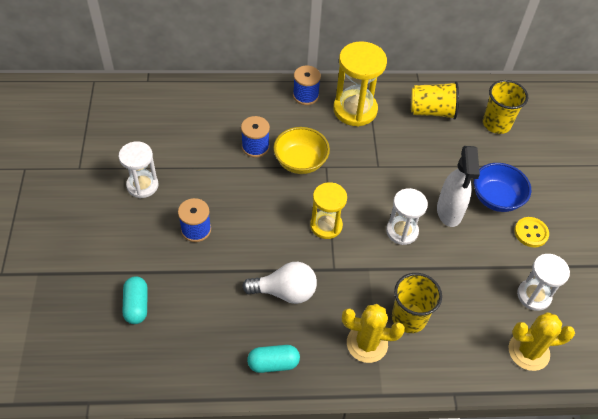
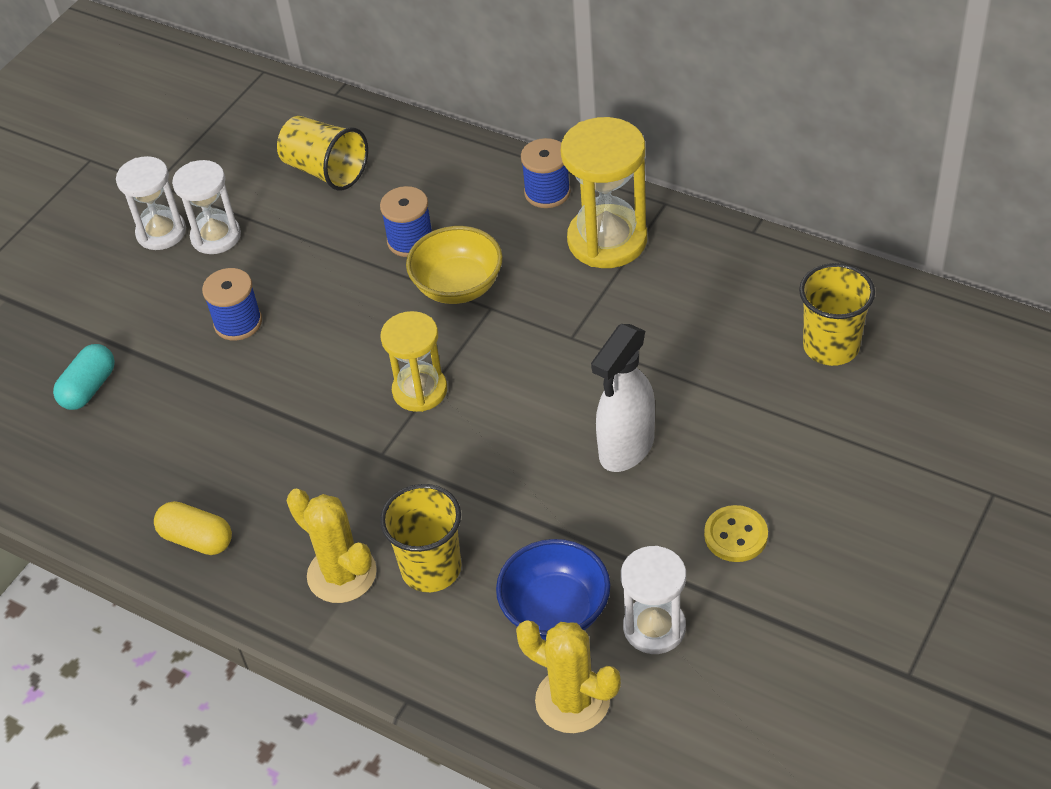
camera: 40 degrees right, 5 degrees down
white light bulb [242,262,317,304] -> none
turquoise capsule [247,345,300,373] -> yellow capsule [154,501,232,555]
white hourglass [386,188,428,245] -> white hourglass moved to [116,156,186,250]
yellow cup [411,81,459,120] -> yellow cup moved to [277,116,368,190]
blue bowl [474,163,531,212] -> blue bowl moved to [496,539,611,640]

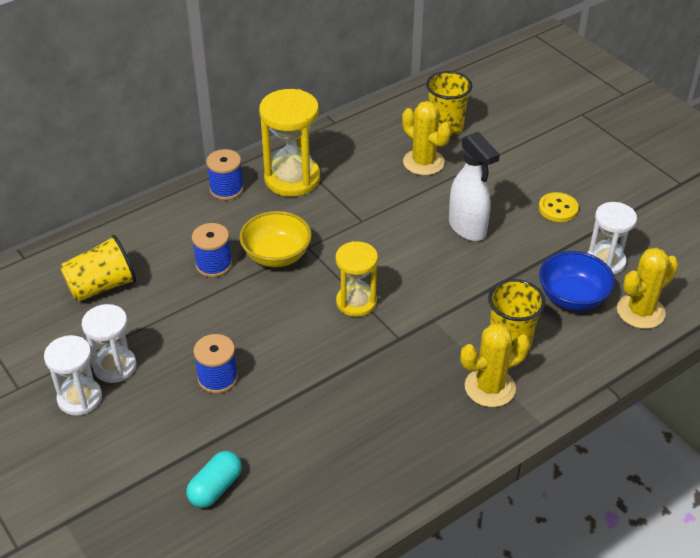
camera: 70 degrees left, 5 degrees down
turquoise capsule [53,344,115,410] -> turquoise capsule turned 75 degrees clockwise [186,451,242,508]
yellow capsule [154,501,232,555] -> none
none -> yellow cactus [402,101,451,175]

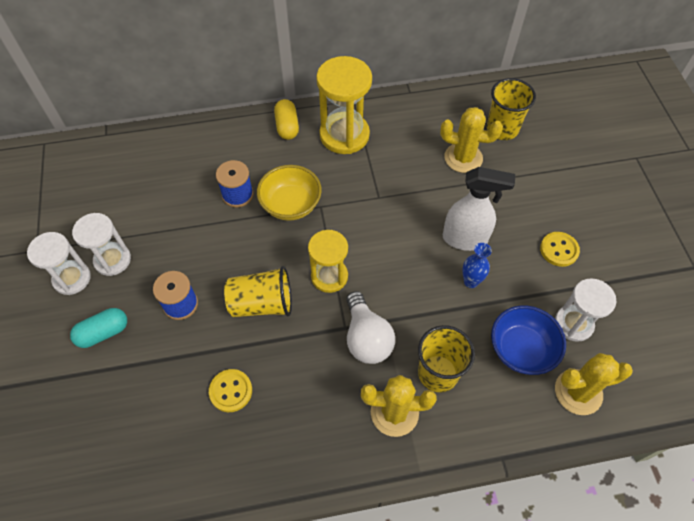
camera: 25 degrees right, 15 degrees up
yellow cup [60,235,136,302] -> yellow cup moved to [224,266,292,317]
turquoise capsule [186,451,242,508] -> turquoise capsule moved to [70,308,127,348]
blue spool [206,149,244,200] -> yellow capsule [274,99,299,140]
yellow cactus [402,101,451,175] -> yellow cactus turned 60 degrees counterclockwise [440,107,503,173]
white spray bottle [449,132,500,241] -> white spray bottle turned 75 degrees counterclockwise [443,167,515,251]
none -> yellow button [209,369,252,412]
none -> white light bulb [346,291,395,364]
none -> blue vase [463,243,492,288]

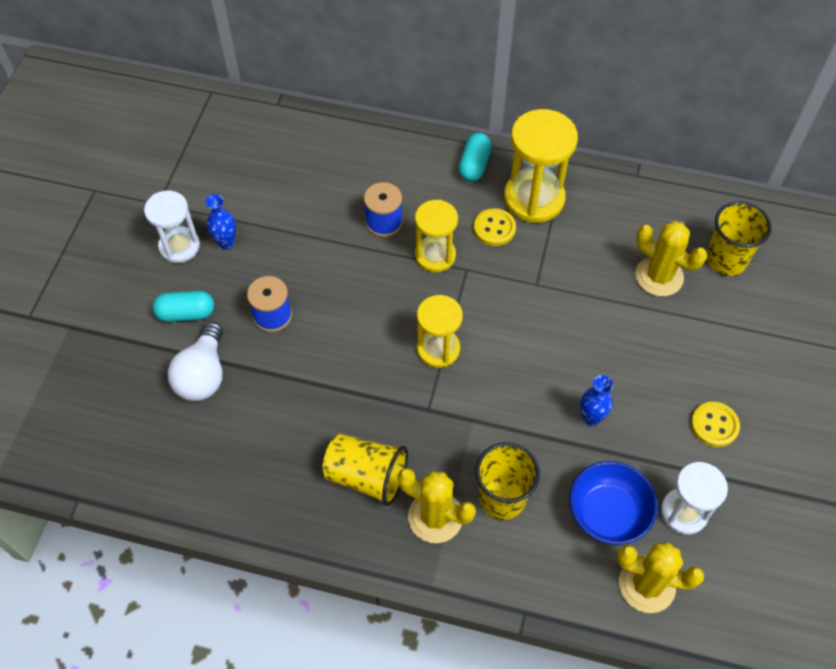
camera: 25 degrees right, 0 degrees up
white hourglass [72,213,131,276] -> blue vase [205,194,236,250]
yellow button [209,369,252,412] -> yellow button moved to [474,208,516,246]
yellow cup [224,266,292,317] -> yellow cup moved to [323,434,408,506]
yellow bowl [257,165,322,221] -> yellow hourglass [415,200,458,272]
yellow capsule [274,99,299,140] -> turquoise capsule [458,133,492,182]
white light bulb [346,291,395,364] -> white light bulb moved to [168,322,223,401]
white spray bottle [443,167,515,251] -> none

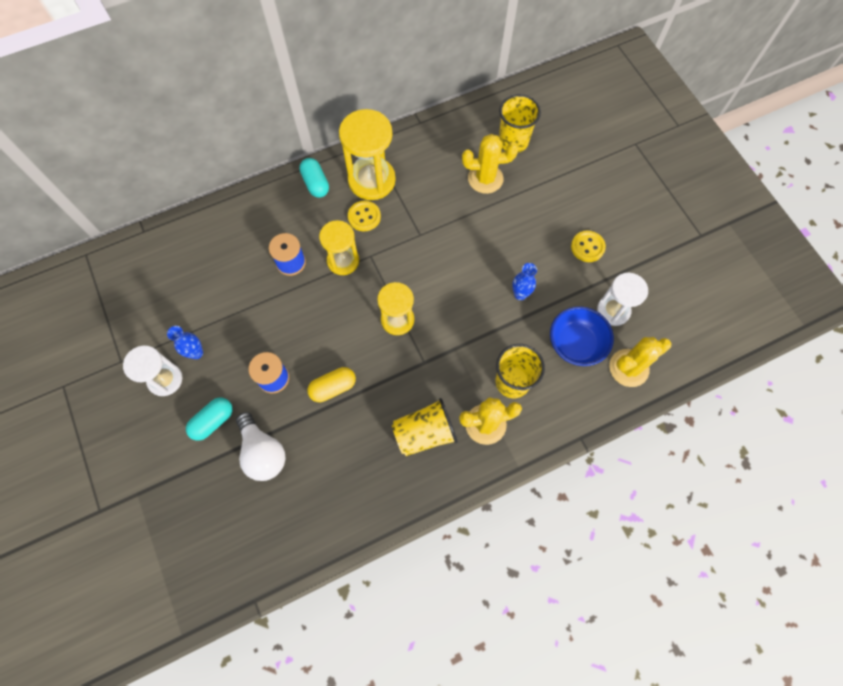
camera: 40 degrees left, 10 degrees up
none -> yellow capsule [308,367,356,402]

